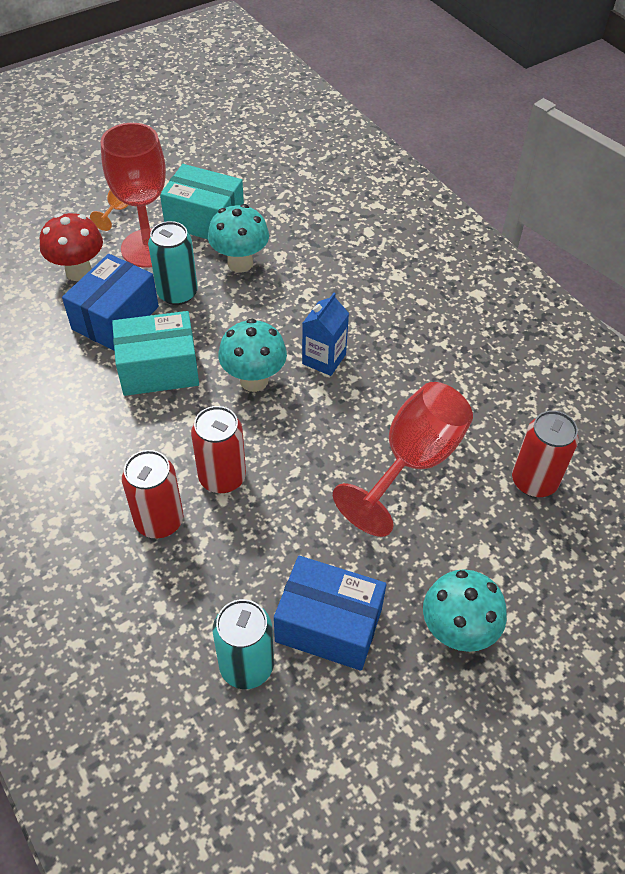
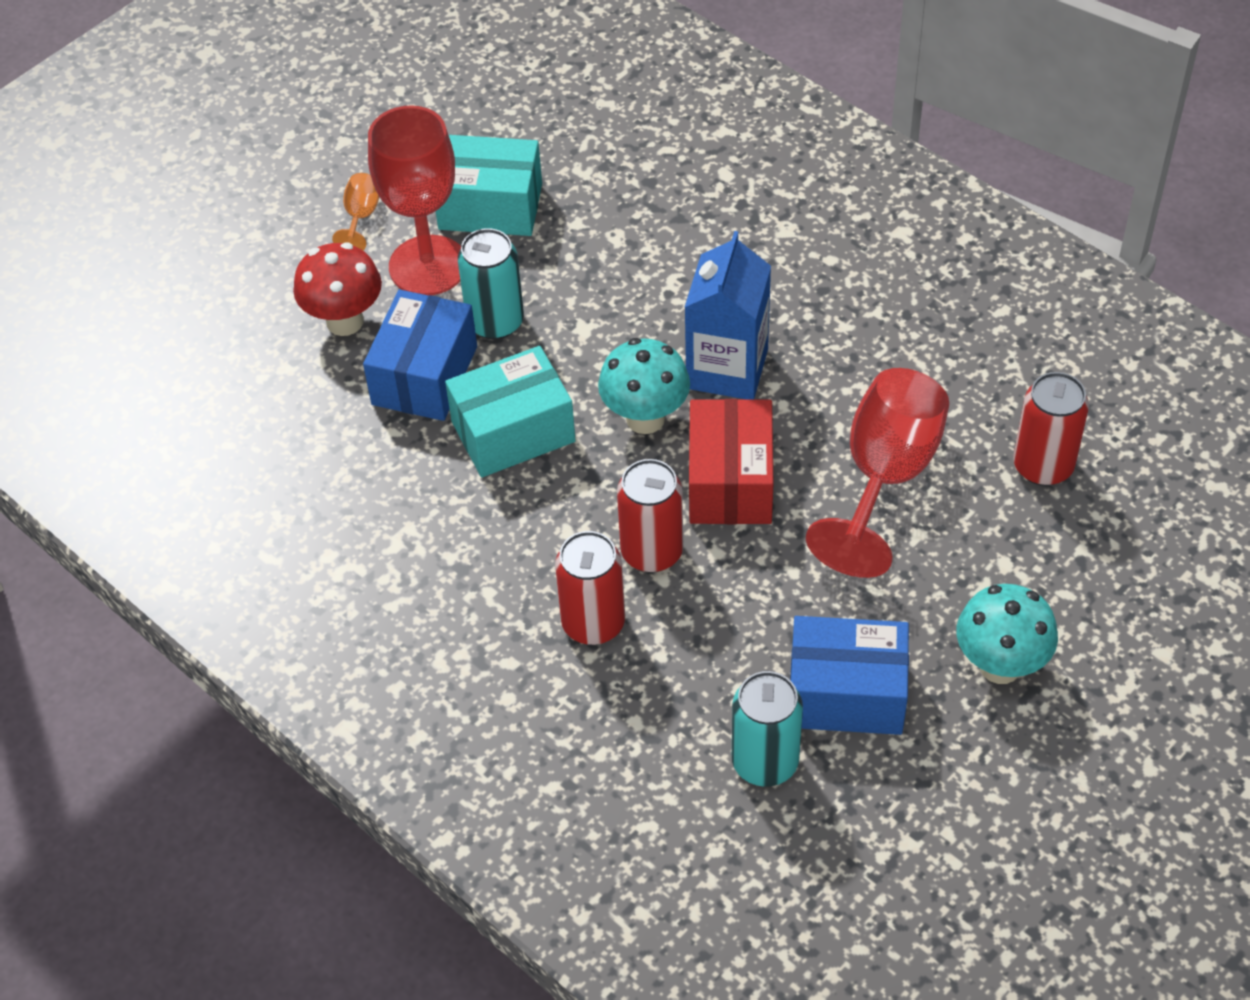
camera: 10 degrees left, 0 degrees up
turquoise mushroom [208,204,269,273] -> none
blue carton [302,293,349,376] -> blue carton [685,231,771,399], size x1.53
none -> red box [689,399,773,524]

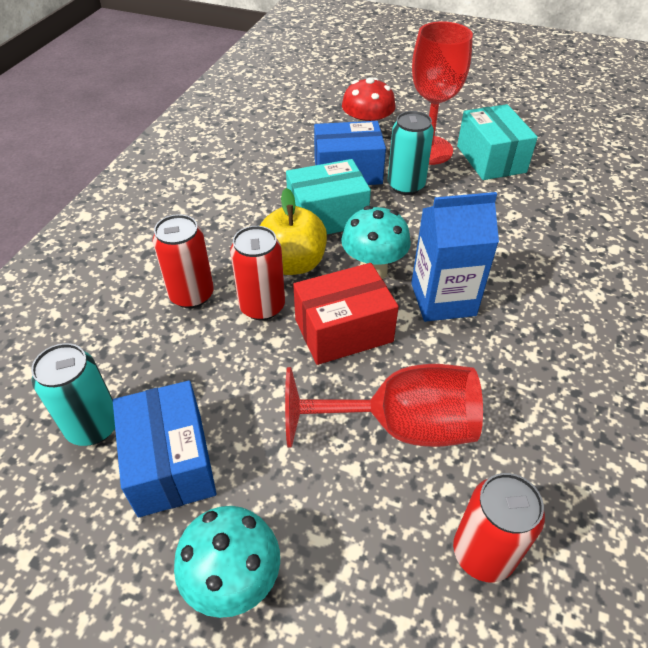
camera: 65 degrees right, 5 degrees down
orange goblet [332,173,379,250] -> none
turquoise box [445,346,576,477] -> turquoise box turned 60 degrees counterclockwise [286,159,371,234]
none -> yellow apple [260,188,327,275]

